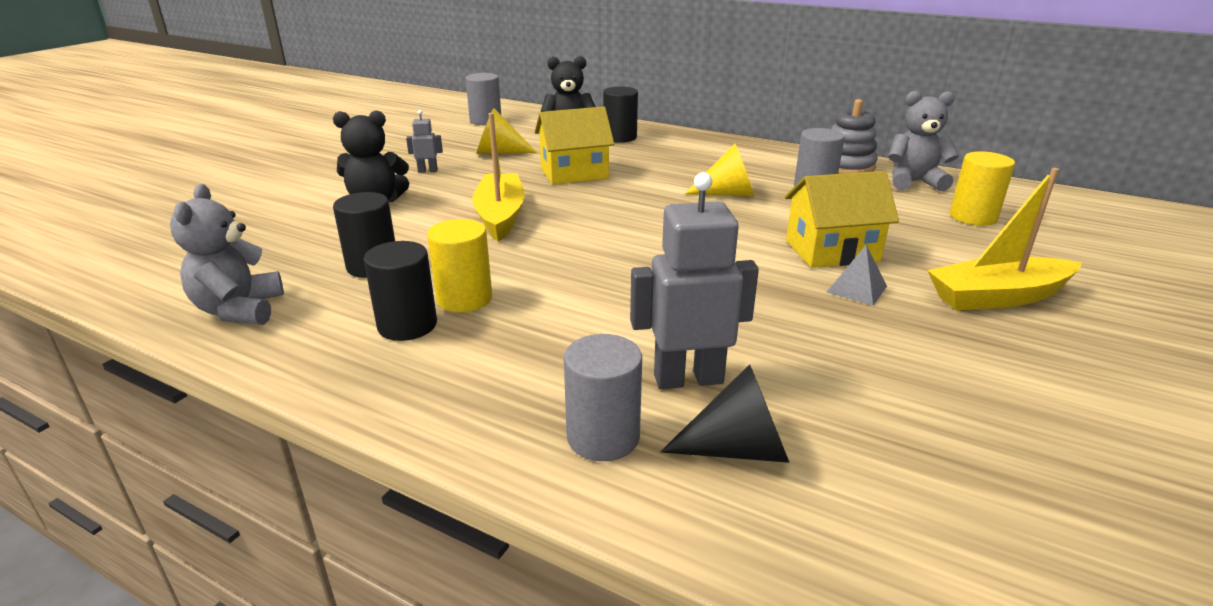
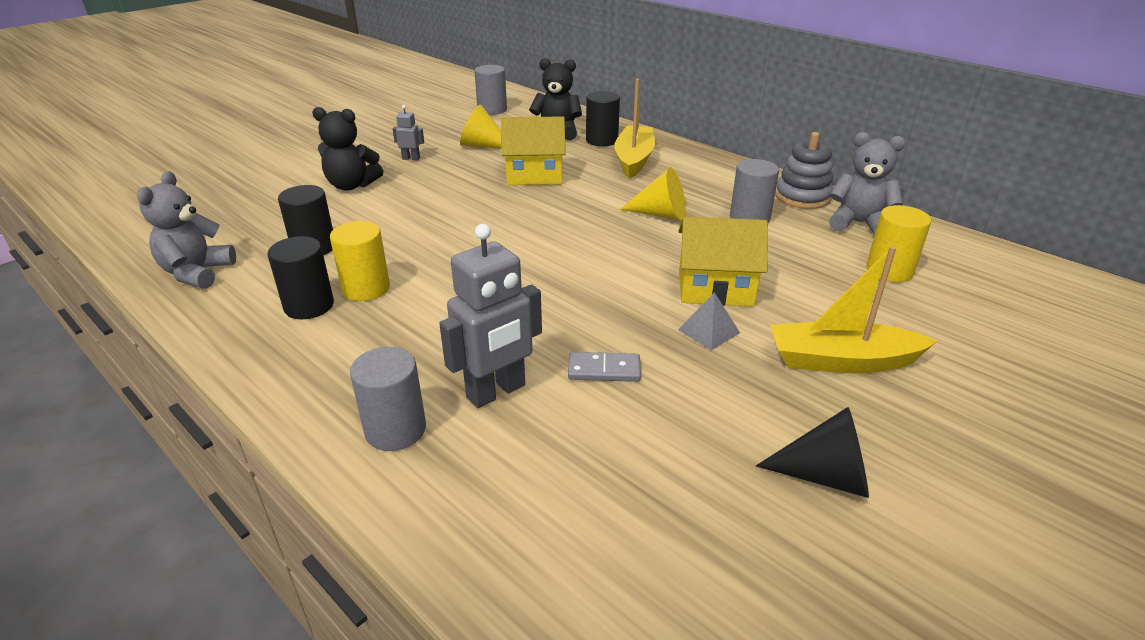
camera: 15 degrees right, 5 degrees up
yellow boat [472,113,525,241] -> yellow boat moved to [614,79,655,179]
grey robot [630,172,759,389] -> grey robot turned 135 degrees clockwise [439,224,542,408]
black cone [660,364,790,463] -> black cone moved to [756,407,869,498]
none -> grey domino [568,352,641,382]

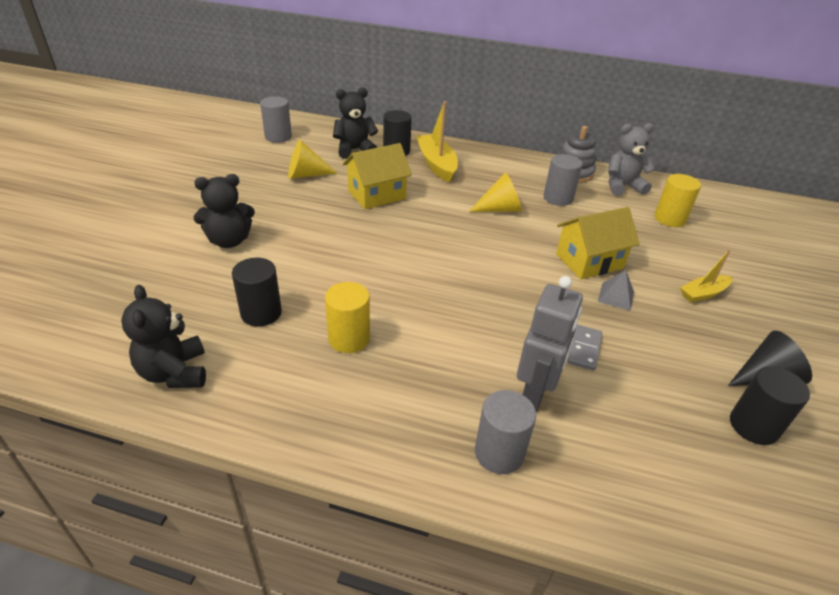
camera: 30 degrees left, 5 degrees up
grey teddy bear [137,171,236,289] -> black teddy bear [121,285,206,388]
black cylinder [268,236,334,319] -> black cylinder moved to [730,366,810,445]
grey robot [392,105,424,160] -> none
grey domino [568,352,641,382] -> grey domino turned 45 degrees counterclockwise [568,325,602,371]
yellow boat [770,246,937,373] -> yellow boat [680,249,732,303], size x0.59

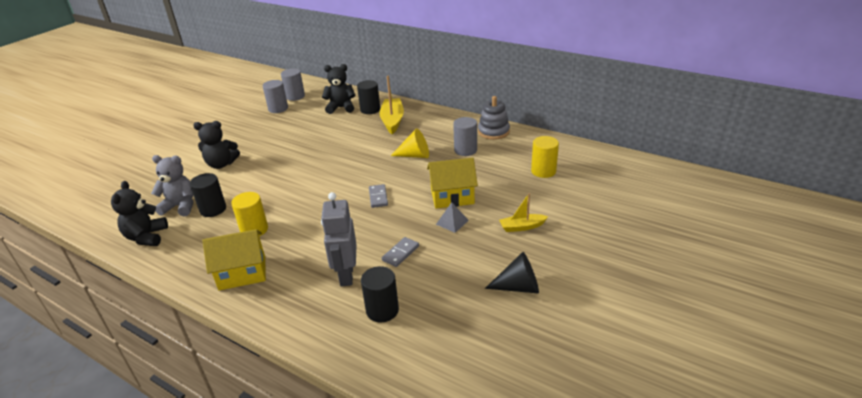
camera: 20 degrees right, 5 degrees down
yellow cone [288,140,337,179] -> none
yellow house [343,143,412,209] -> yellow house moved to [202,229,266,290]
grey cylinder [475,390,536,474] -> grey cylinder moved to [263,80,288,113]
grey robot [517,276,583,412] -> grey robot turned 135 degrees clockwise [321,192,357,286]
grey teddy bear [608,123,655,196] -> grey teddy bear moved to [151,155,193,216]
black cylinder [730,366,810,445] -> black cylinder moved to [361,266,399,323]
none -> grey domino [369,184,388,208]

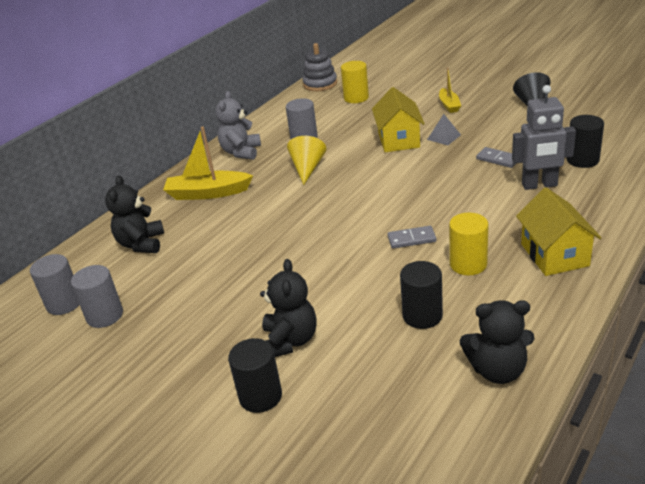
camera: 85 degrees left, 0 degrees up
grey teddy bear [151,155,193,216] -> grey teddy bear moved to [215,91,261,160]
black cylinder [357,80,380,114] -> black cylinder moved to [228,338,282,413]
grey domino [369,184,388,208] -> grey domino moved to [388,226,436,249]
grey stacking toy [478,96,510,140] -> grey stacking toy moved to [303,43,337,91]

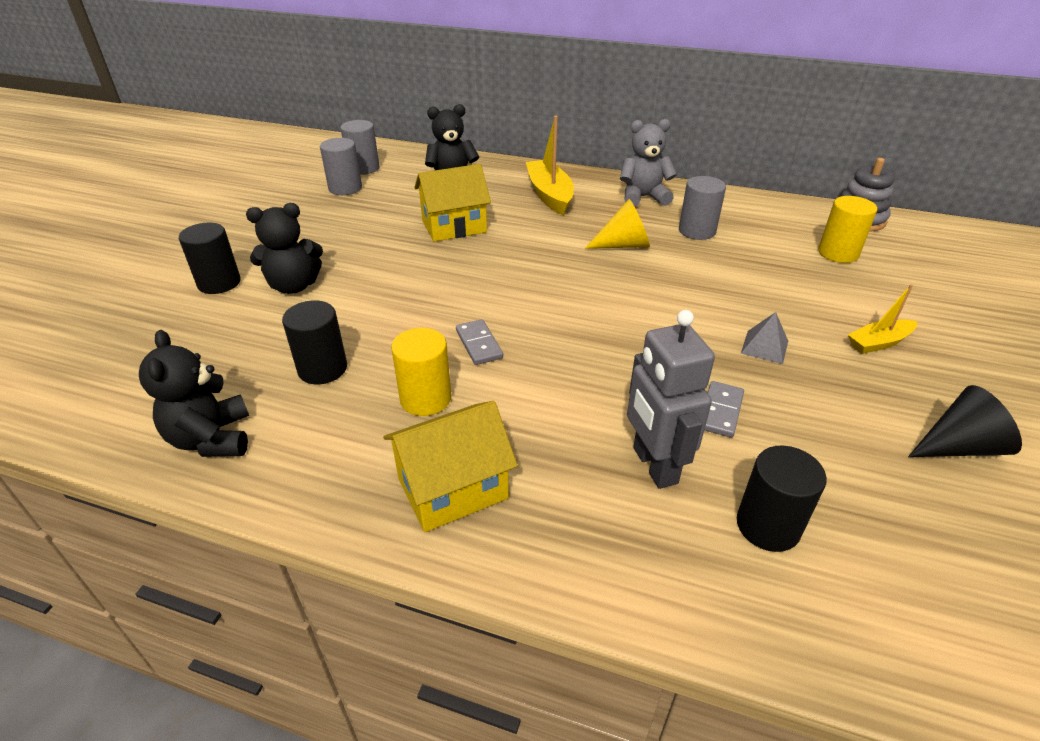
camera: 70 degrees right, 5 degrees up
yellow house [372,87,425,152] -> yellow house moved to [414,164,491,242]

